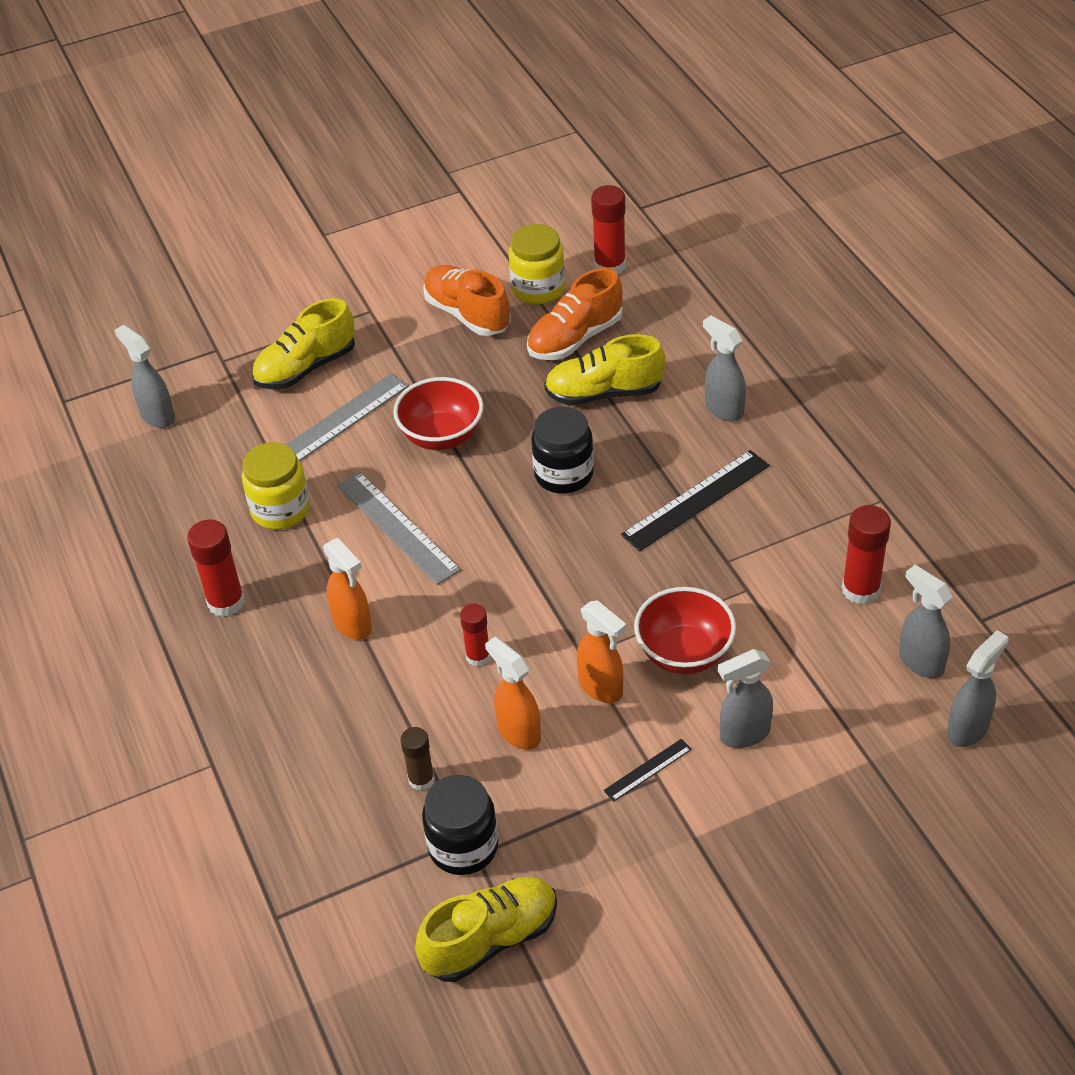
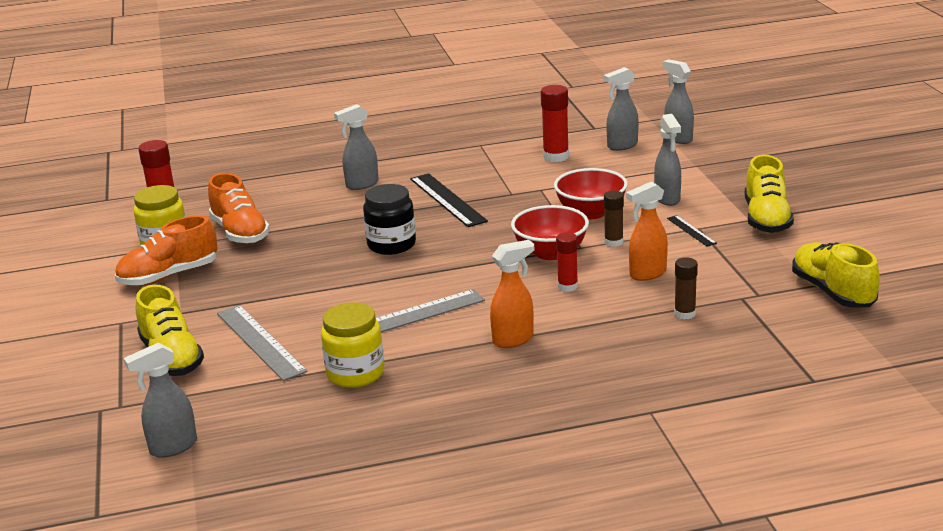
camera: 80 degrees left, 20 degrees down
red glue stick [187,519,245,617] -> none
red bowl [393,377,484,450] -> red bowl moved to [511,205,589,260]
black jar [422,775,498,875] -> none
yellow shoe [544,334,665,406] -> yellow shoe moved to [745,155,794,233]
orange spray bottle [577,600,627,703] -> brown glue stick [604,190,624,247]

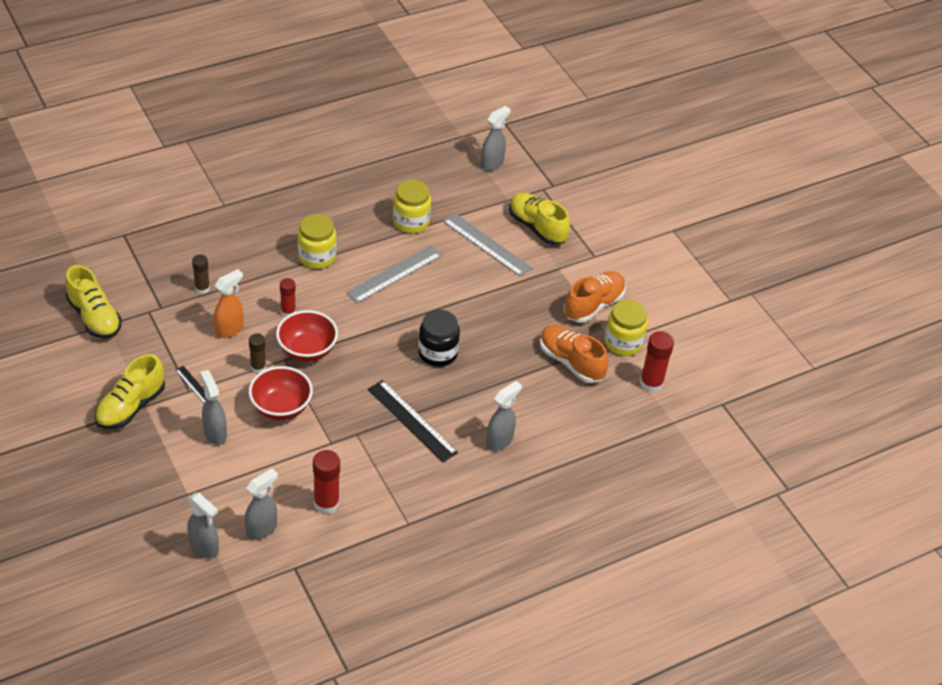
camera: 160 degrees right, 20 degrees up
orange spray bottle [490,240,535,348] -> yellow jar [297,214,336,269]
yellow shoe [745,155,794,233] -> yellow shoe turned 135 degrees counterclockwise [95,354,165,429]

